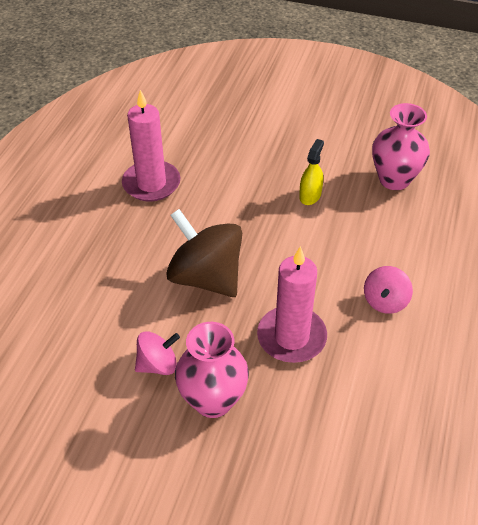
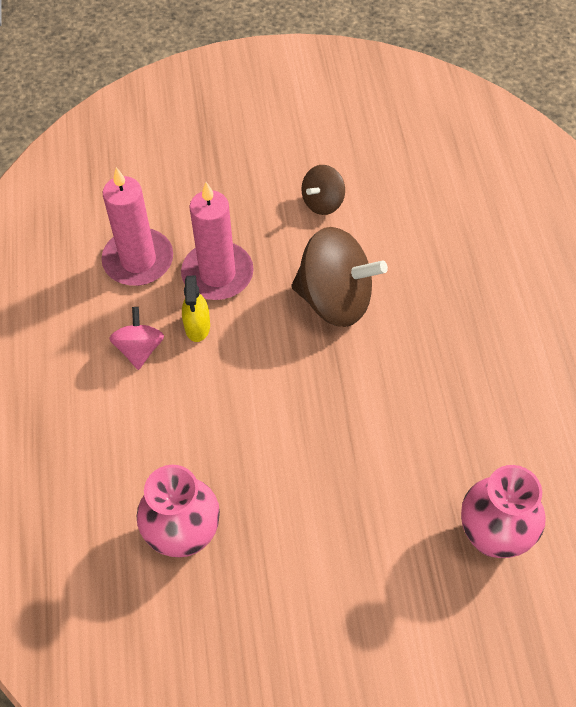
camera: 155 degrees right, 10 degrees up
pink candle [122,90,180,202] -> pink candle moved to [101,167,173,286]
pink spinning top [135,331,180,375] -> brown spinning top [301,165,345,215]
pink vase [175,322,249,418] -> pink vase moved to [461,465,546,558]
yellow spray bottle [299,139,324,205] -> yellow spray bottle moved to [182,275,210,342]

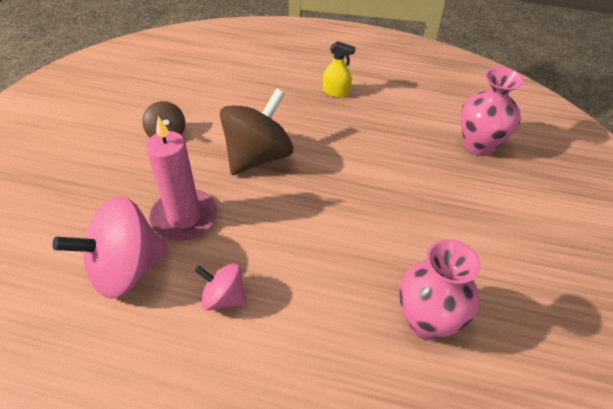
camera: 70 degrees left, 10 degrees down
pink candle [101,167,173,286] -> pink spinning top [53,196,169,299]
yellow spray bottle [182,275,210,342] -> yellow spray bottle moved to [323,41,356,98]

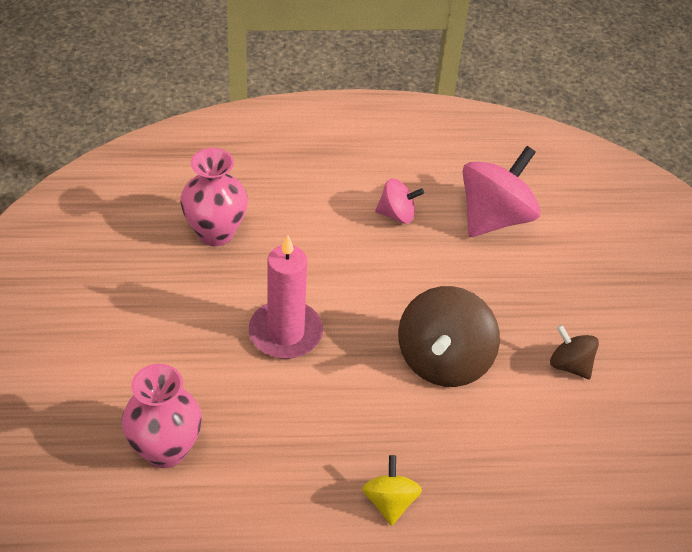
camera: 160 degrees right, 0 degrees up
pink candle [146,116,217,240] -> pink candle moved to [249,235,323,359]
yellow spray bottle [323,41,356,98] -> yellow spinning top [362,455,422,526]

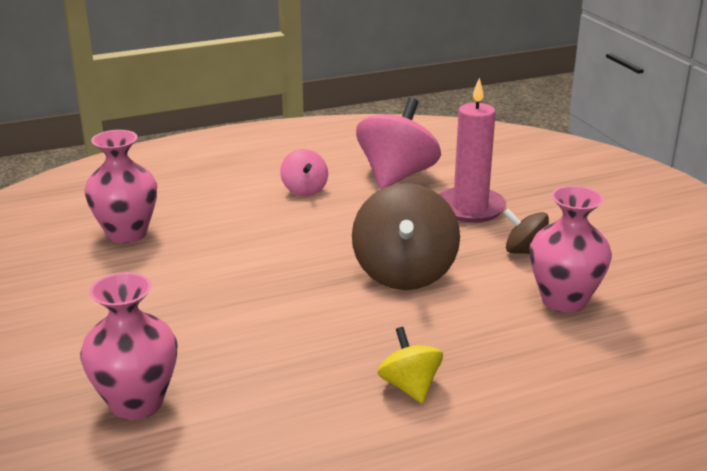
camera: 15 degrees left, 20 degrees down
pink candle [249,235,323,359] -> pink candle moved to [439,78,506,223]
pink spinning top [375,178,424,224] -> pink spinning top turned 90 degrees clockwise [280,149,328,196]
none -> pink vase [530,186,612,313]

